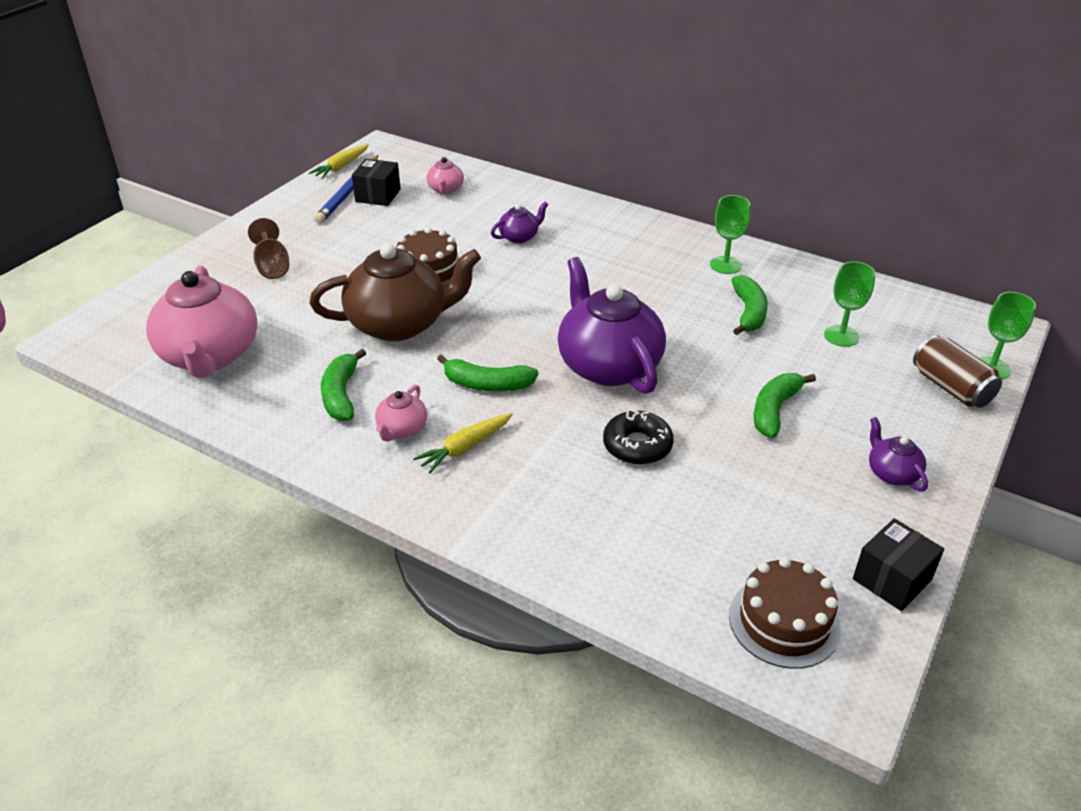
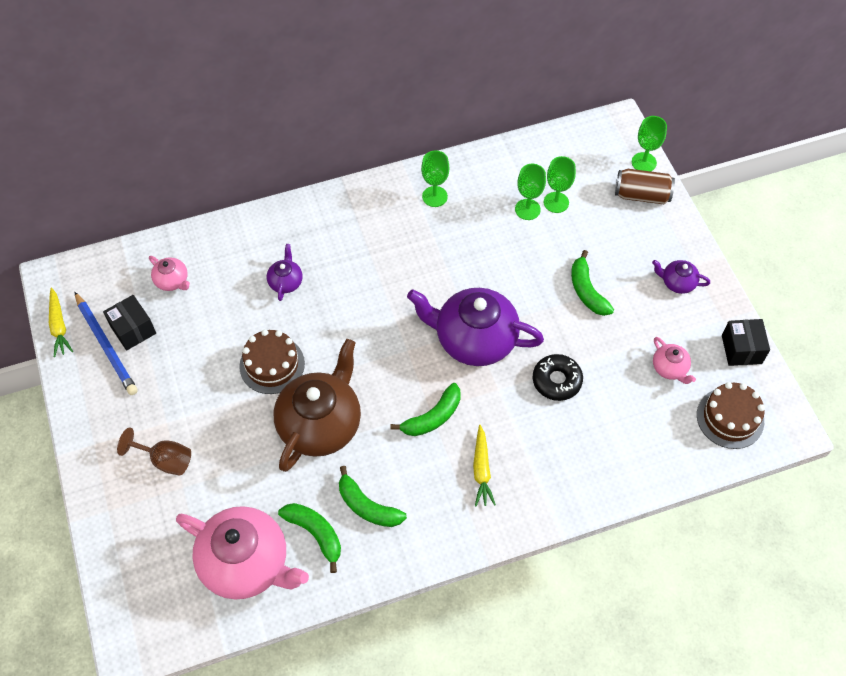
camera: 50 degrees left, 20 degrees up
pink teapot [375,385,427,442] -> pink teapot moved to [653,337,696,384]
green banana [731,275,768,335] -> green banana moved to [278,503,341,573]
none -> green goblet [515,164,546,220]

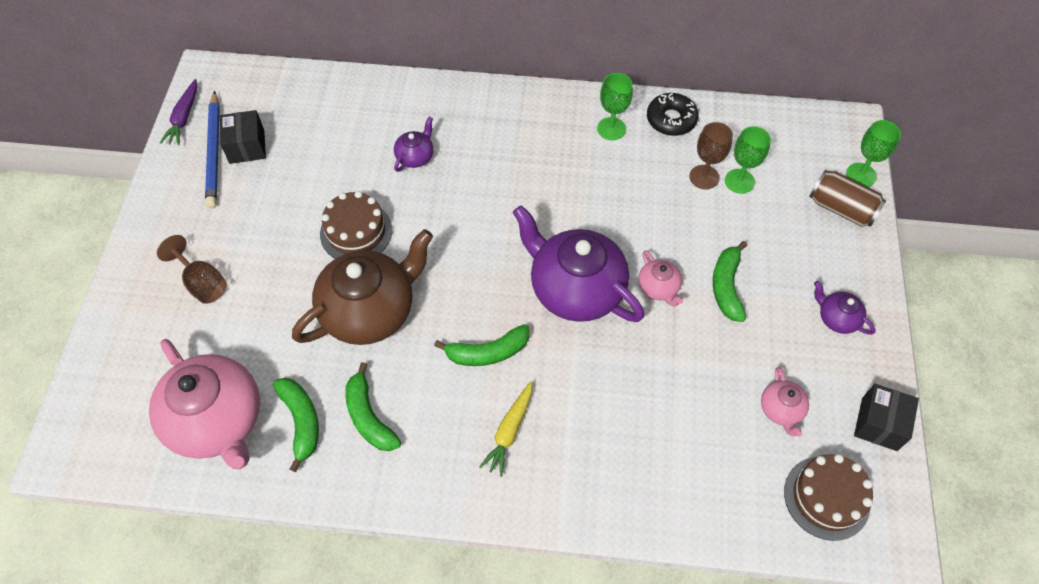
camera: 25 degrees right, 0 degrees up
yellow carrot [49,288,73,357] -> purple carrot [160,79,197,145]
pink teapot [149,256,190,291] -> pink teapot moved to [638,250,683,306]
green goblet [515,164,546,220] -> brown goblet [689,122,733,189]
black donut [533,354,583,401] -> black donut moved to [647,93,698,136]

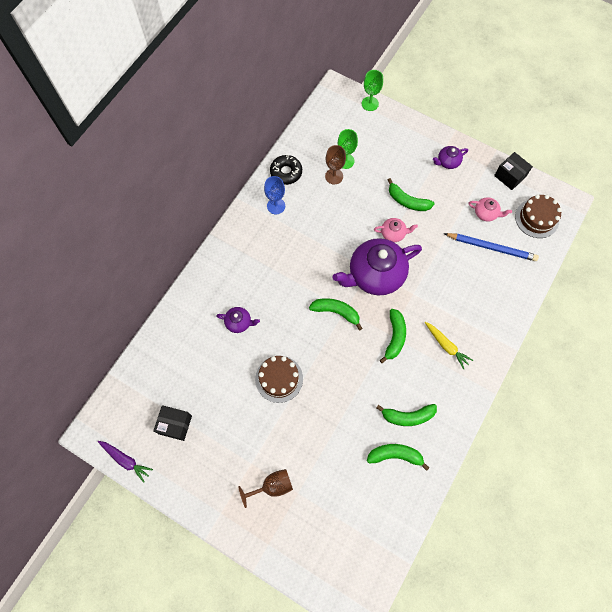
camera: 65 degrees left, 10 degrees up
pink teapot [149,339,260,469] -> none
blue pencil [205,91,220,208] -> blue pencil moved to [444,233,539,261]
brown teapot [292,229,433,345] -> none
purple teapot [394,117,433,172] -> purple teapot turned 135 degrees clockwise [216,307,260,333]
green goblet [597,73,633,140] -> blue goblet [264,176,285,214]
brown can [809,170,886,227] -> none
none -> green banana [309,298,363,331]

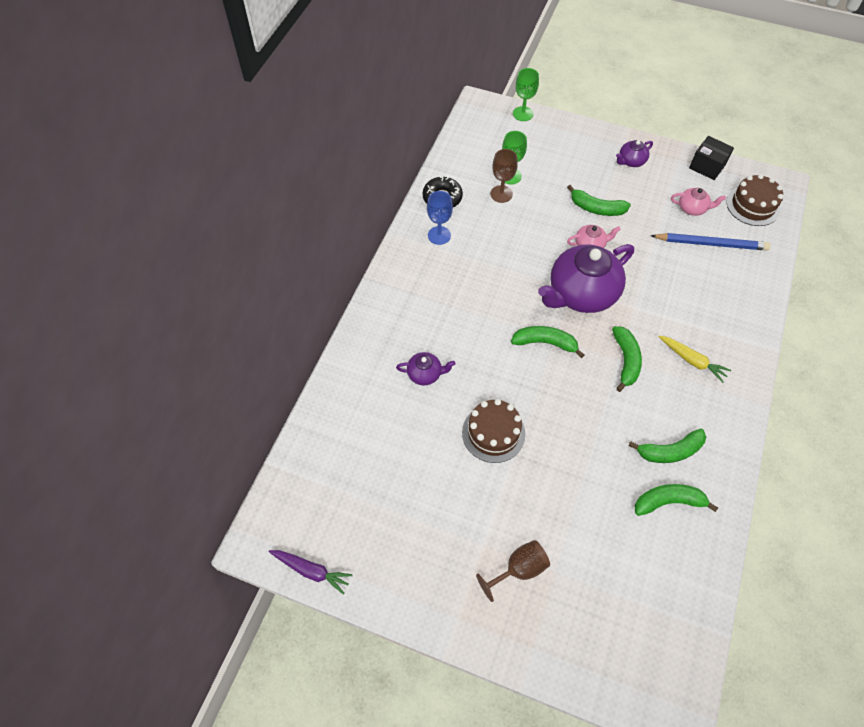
camera: 10 degrees left, 10 degrees down
black box [153,405,192,441] -> none

